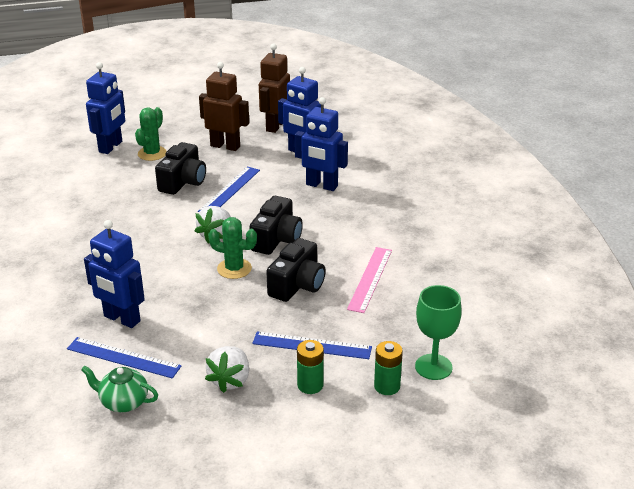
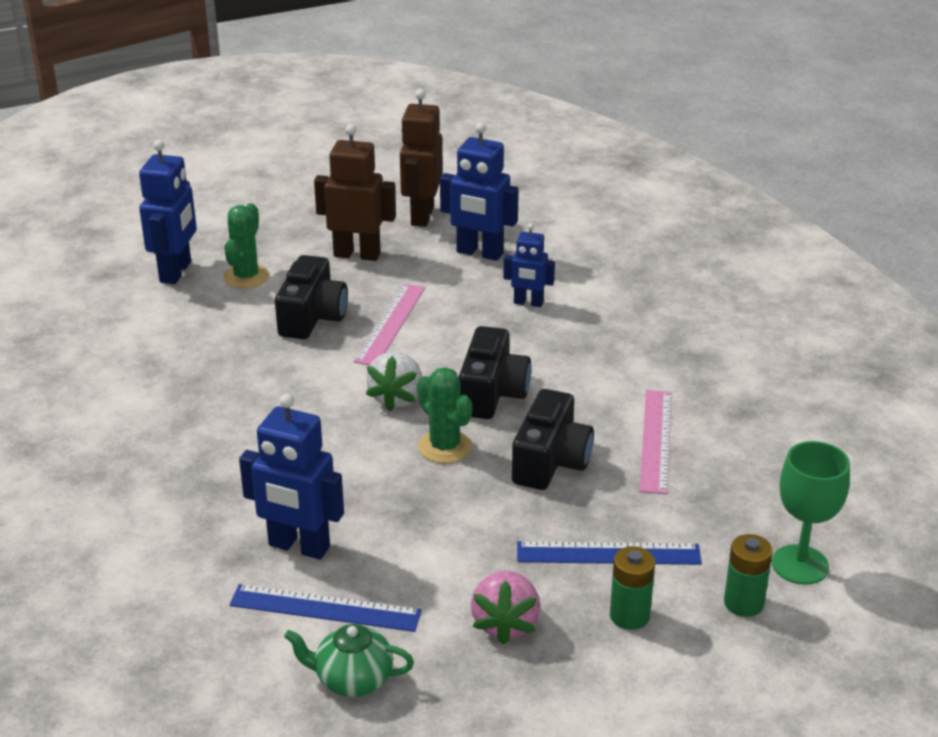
camera: 10 degrees left, 0 degrees up
blue ruler [198,166,260,212] -> pink ruler [354,284,425,365]
white strawberry [205,346,249,393] -> pink strawberry [471,571,540,645]
green cactus [208,217,257,279] -> green cactus turned 45 degrees clockwise [417,367,472,463]
blue robot [295,97,348,191] -> blue robot [504,223,555,307], size x0.61

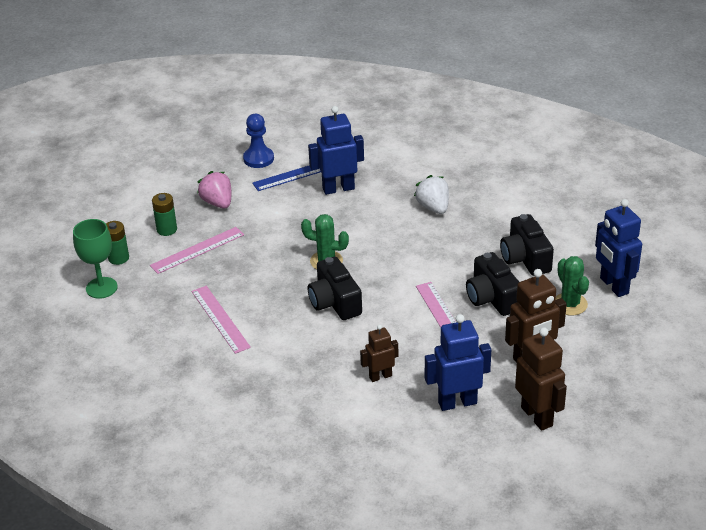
camera: 145 degrees right, 5 degrees up
green teapot [284,624,414,697] -> blue pawn [243,114,274,168]
white strawberry [366,352,422,411] -> white strawberry moved to [414,175,449,214]
blue robot [504,223,555,307] -> brown robot [360,325,398,382]
black camera [512,389,594,490] -> black camera moved to [500,214,554,276]
blue ruler [517,541,702,565] -> pink ruler [150,227,244,274]

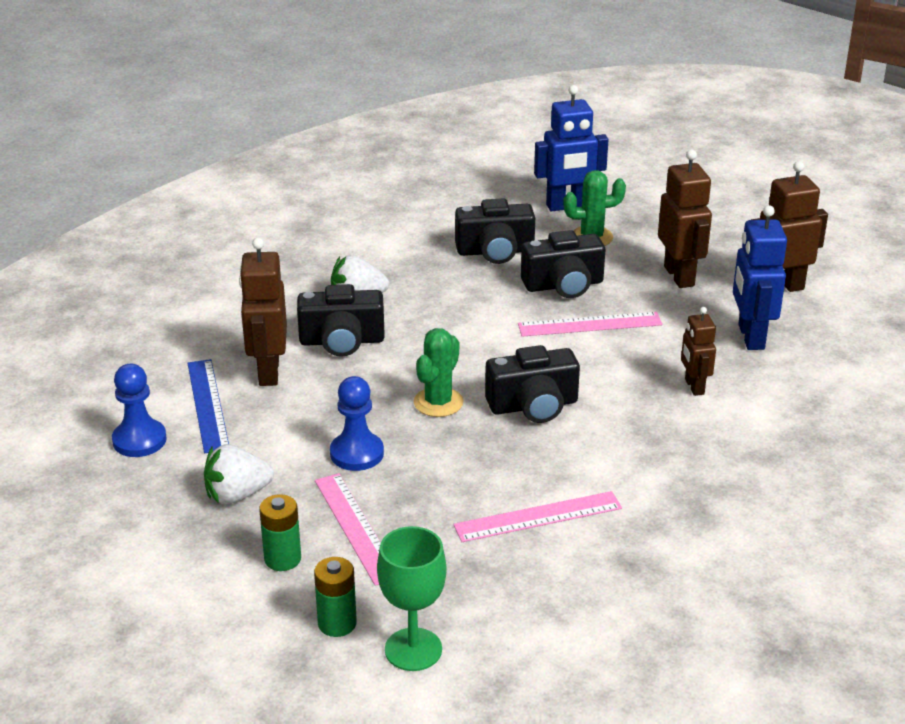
camera: 80 degrees left, 5 degrees down
pink strawberry [197,171,232,208] -> white strawberry [204,444,274,504]
blue robot [308,106,364,195] -> brown robot [239,238,287,386]
none -> black camera [297,284,385,357]
none -> blue pawn [330,376,384,471]

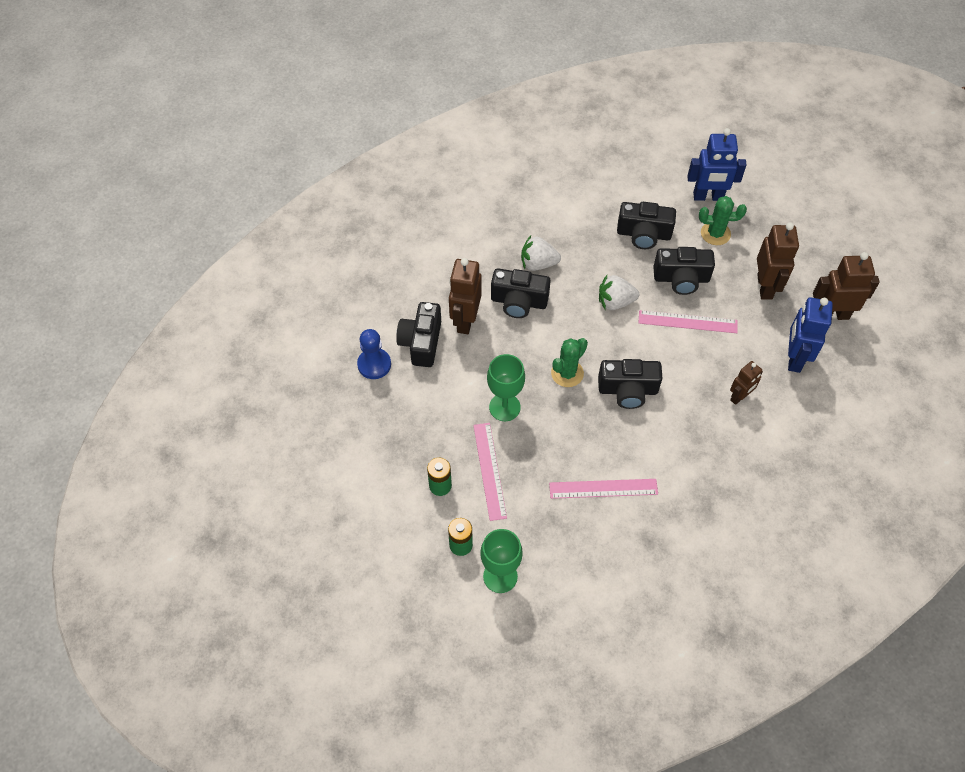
camera: 15 degrees right, 25 degrees up
blue ruler [188,359,229,453] -> black camera [396,302,441,367]
white strawberry [204,444,274,504] -> white strawberry moved to [599,275,639,310]
blue pawn [330,376,384,471] -> green goblet [487,354,525,421]
brown robot [681,307,716,396] -> brown robot turned 135 degrees counterclockwise [730,361,763,405]

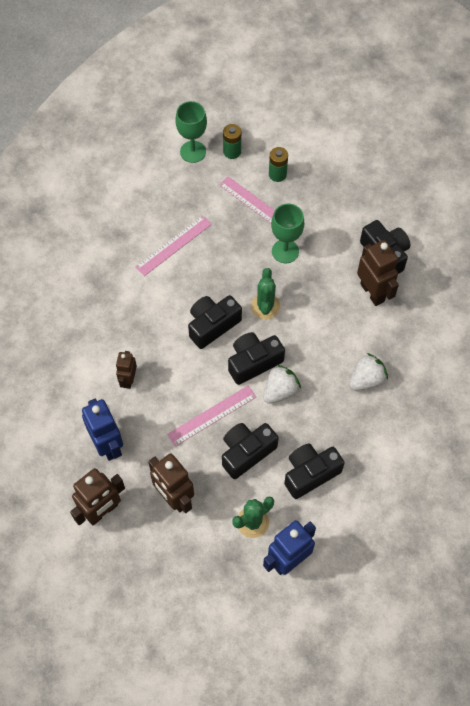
camera: 140 degrees right, 5 degrees up
blue pawn [357,329,391,379] -> none
black camera [491,268,551,318] -> black camera moved to [228,332,285,385]

